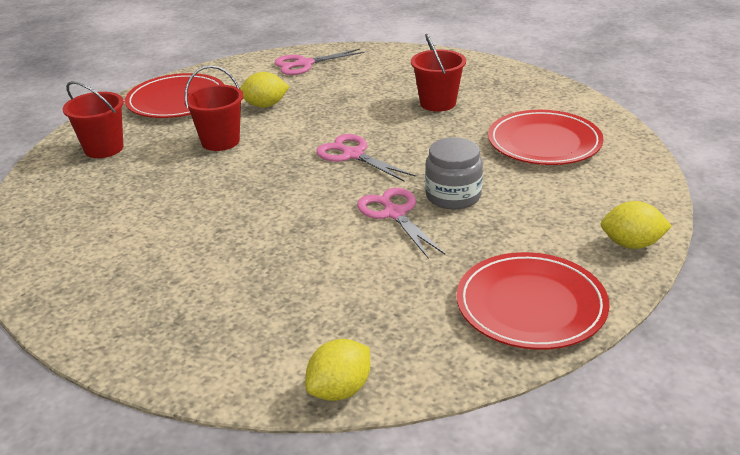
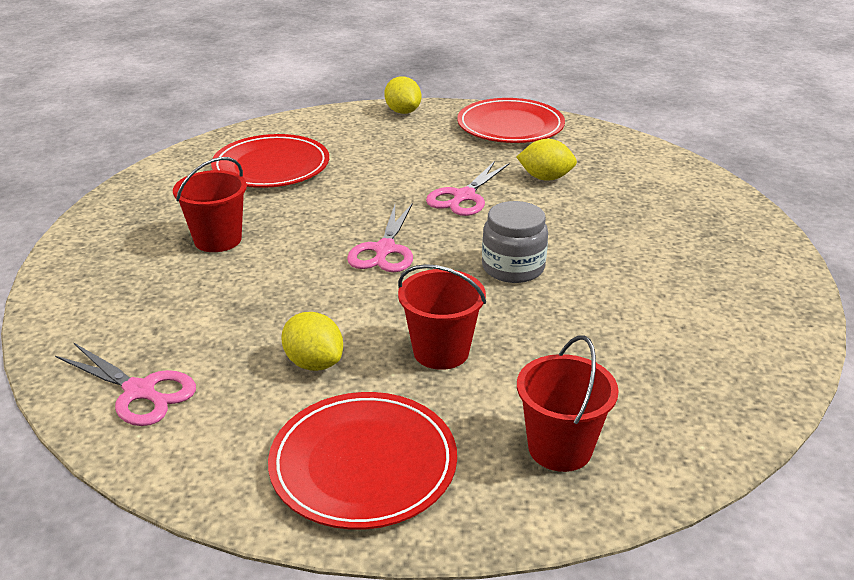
camera: 125 degrees left, 0 degrees up
yellow lemon [305,339,370,401] -> yellow lemon moved to [517,139,577,181]
grey jar [425,137,483,210] -> grey jar moved to [482,201,548,283]

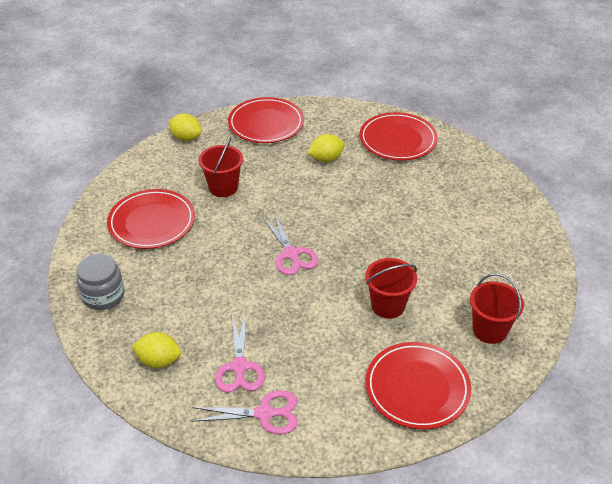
camera: 35 degrees left, 10 degrees up
red bucket [173,157,247,252] -> red bucket moved to [199,138,243,197]
yellow lemon [281,312,343,371] -> yellow lemon moved to [132,332,181,368]
pink scissors [426,161,510,216] -> pink scissors moved to [215,313,265,393]
grey jar [482,201,548,283] -> grey jar moved to [76,254,124,310]
none -> red plate [359,112,438,161]

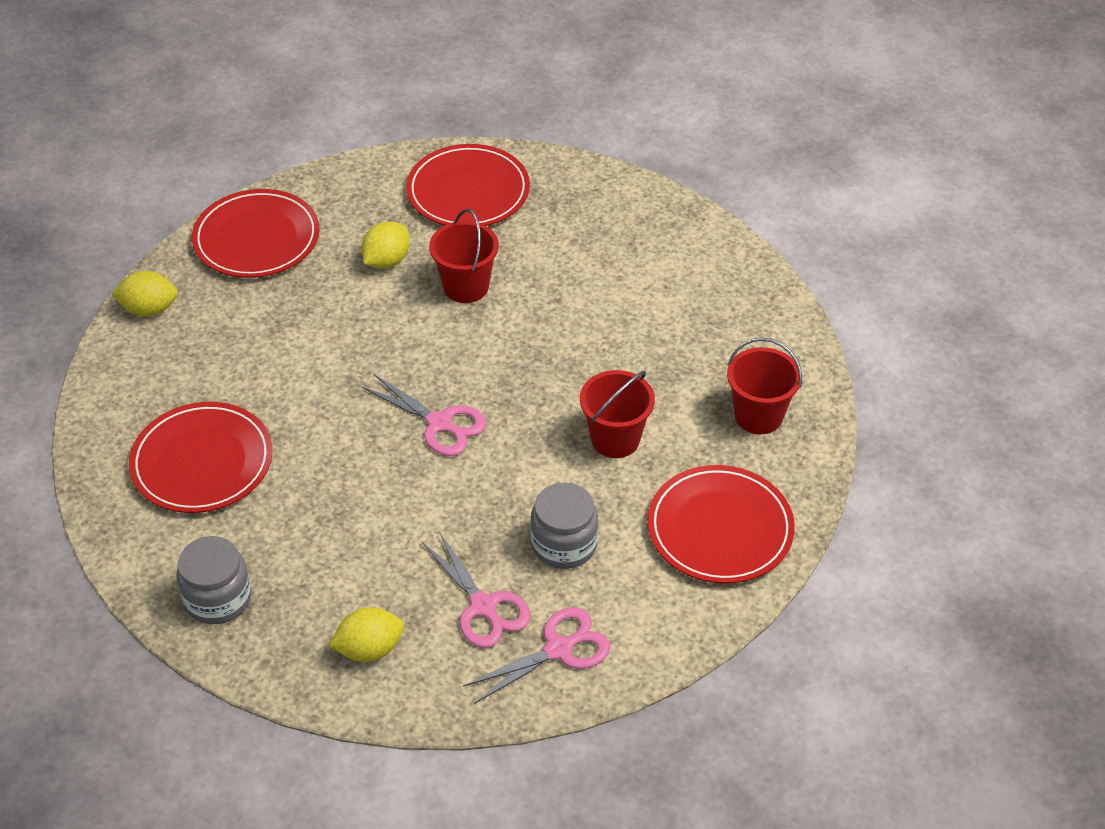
camera: 30 degrees left, 5 degrees up
red bucket [199,138,243,197] -> red bucket moved to [429,209,499,303]
none -> grey jar [530,482,598,569]

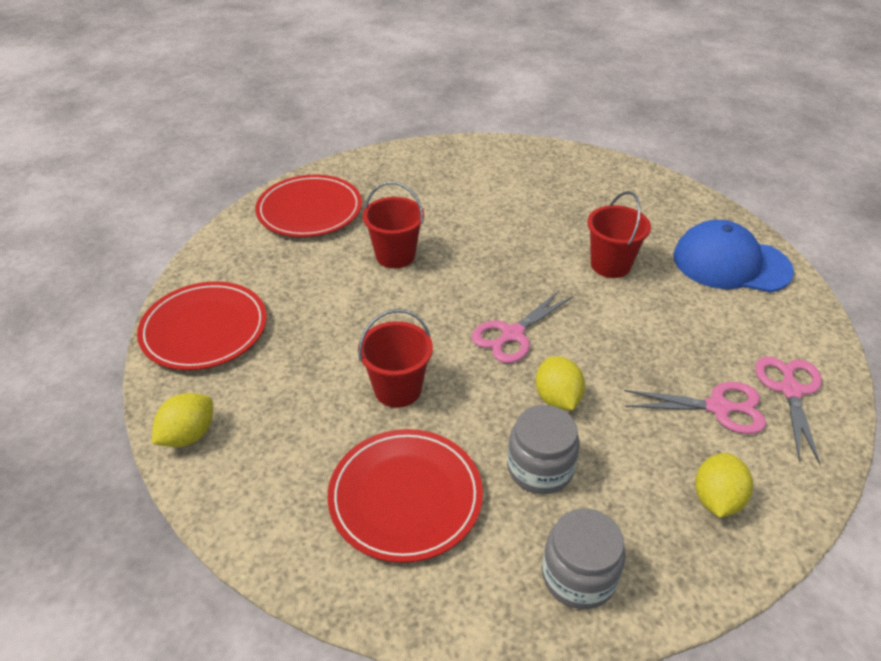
camera: 50 degrees left, 5 degrees down
yellow lemon [362,221,410,269] -> yellow lemon moved to [535,356,585,410]
pink scissors [362,374,486,456] -> pink scissors turned 150 degrees clockwise [472,290,573,363]
grey jar [530,482,598,569] -> grey jar moved to [507,405,580,494]
red plate [648,465,795,584] -> blue cap [673,220,794,293]
red bucket [727,338,802,434] -> red bucket moved to [358,309,433,408]

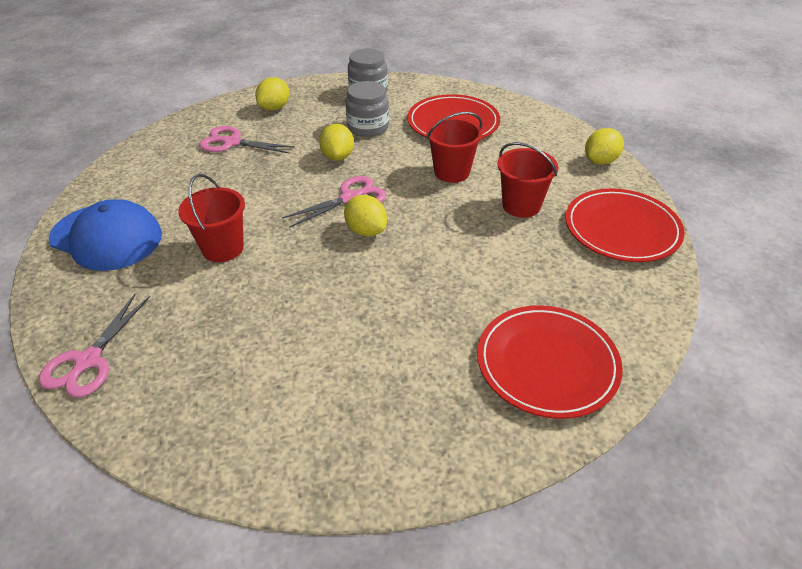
camera: 170 degrees left, 0 degrees up
red bucket [363,181,424,268] -> red bucket moved to [498,142,559,218]
pink scissors [755,356,822,465] -> pink scissors moved to [39,294,150,397]
none -> yellow lemon [344,195,387,237]

